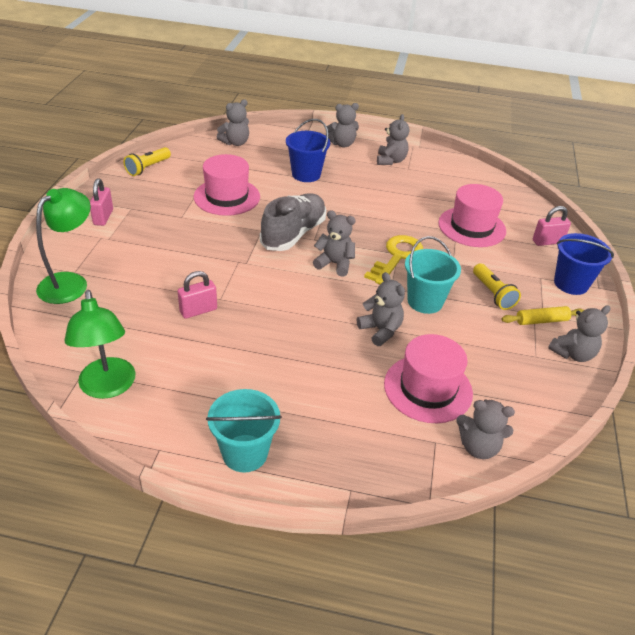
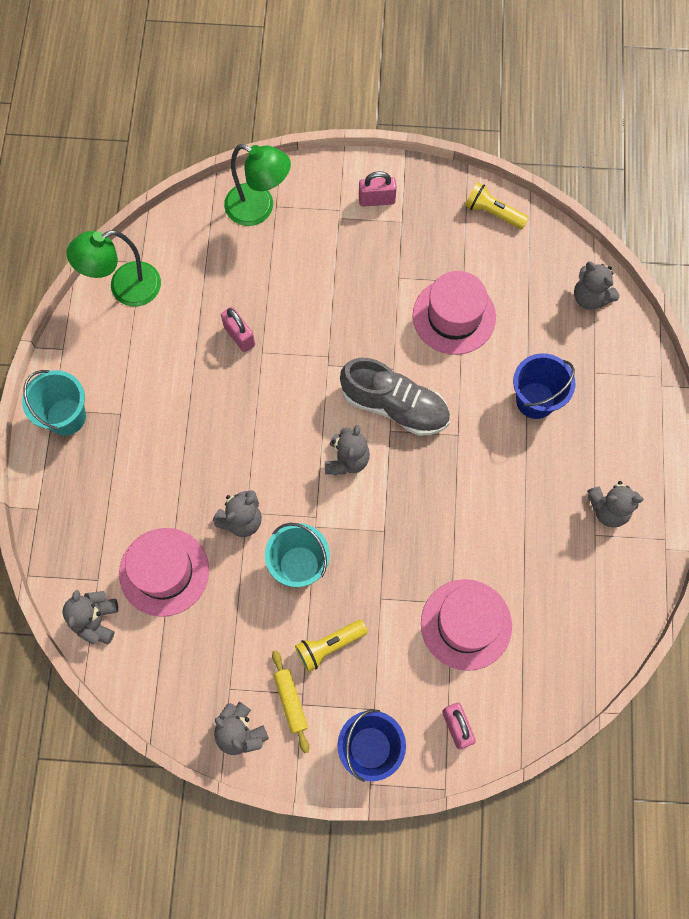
camera: 85 degrees right, 30 degrees up
grey teddy bear [327,103,359,147] -> none
yellow key [364,235,423,284] -> none

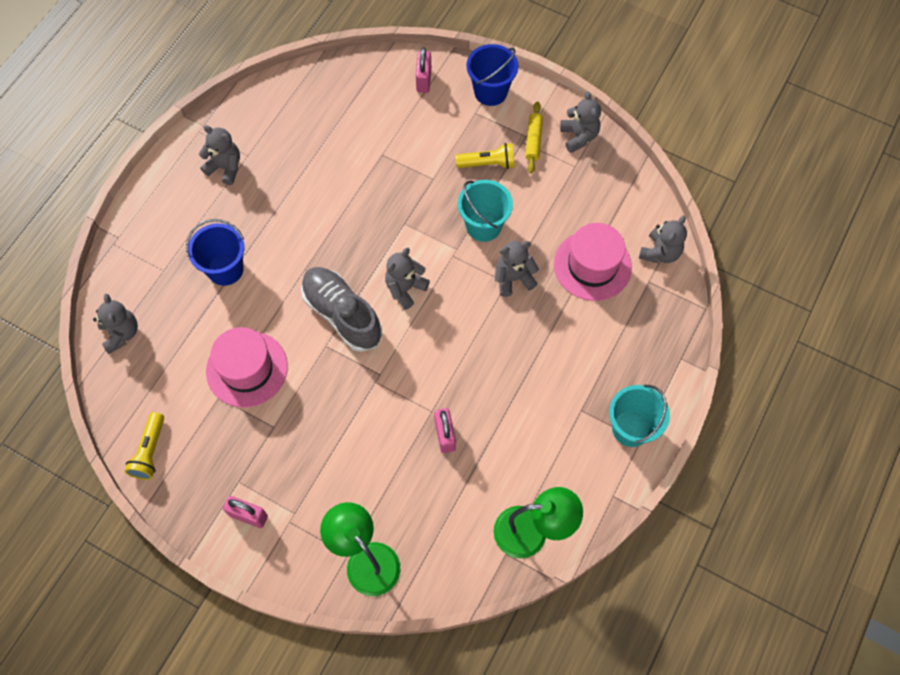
camera: 155 degrees left, 5 degrees down
pink hat [421,579,512,671] -> none
yellow flashlight [465,182,529,229] -> yellow flashlight turned 45 degrees clockwise [125,412,164,480]

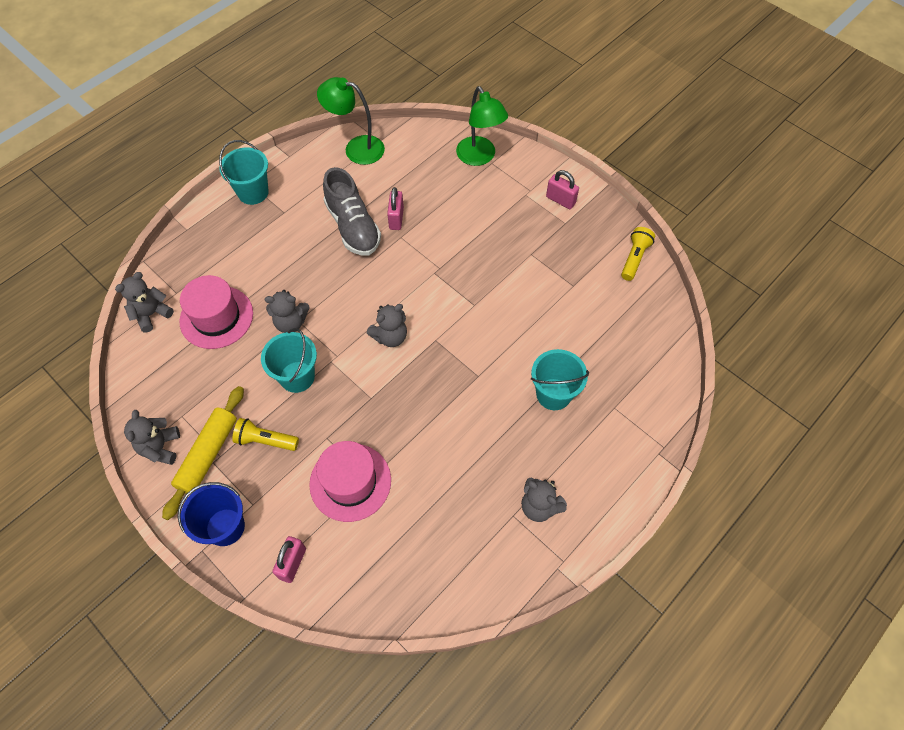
camera: 165 degrees left, 5 degrees down
grey teddy bear [93,294,138,354] -> none
blue bucket [186,219,245,286] -> turquoise bucket [531,349,589,410]
pink hat [206,327,288,407] -> pink hat moved to [309,441,391,522]
grey shoe [301,267,382,352] -> grey shoe moved to [323,167,381,256]
yellow rolling pin [525,101,543,174] -> yellow rolling pin [162,386,244,520], size x1.64

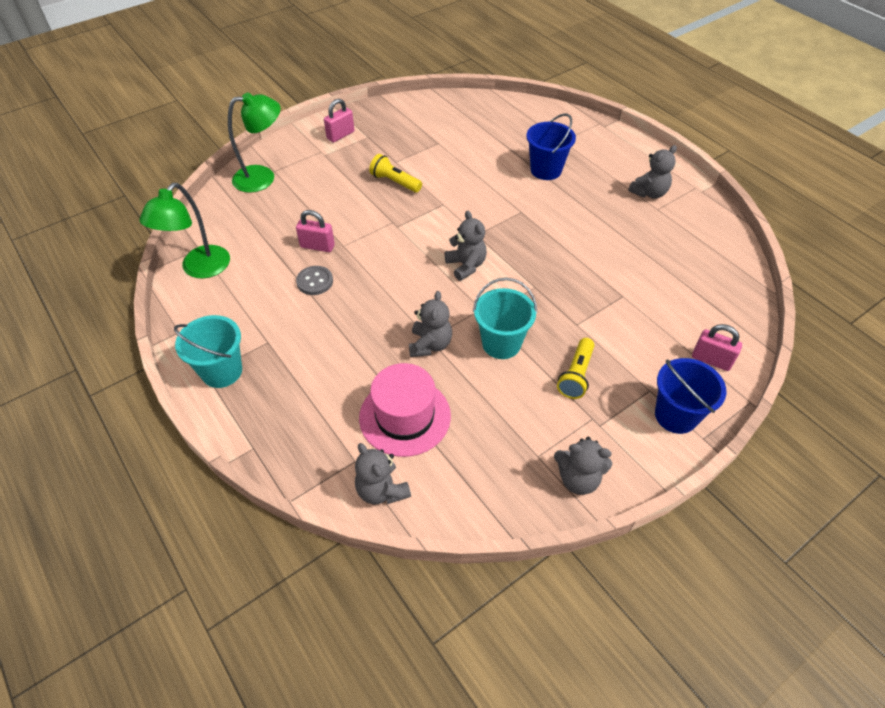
camera: 80 degrees left, 10 degrees down
yellow rolling pin [162,386,244,520] -> none
pink hat [309,441,391,522] -> none
grey shoe [323,167,381,256] -> grey button [296,266,333,295]
turquoise bucket [531,349,589,410] -> blue bucket [526,113,576,180]
yellow flashlight [621,227,655,281] -> yellow flashlight moved to [369,154,422,193]

